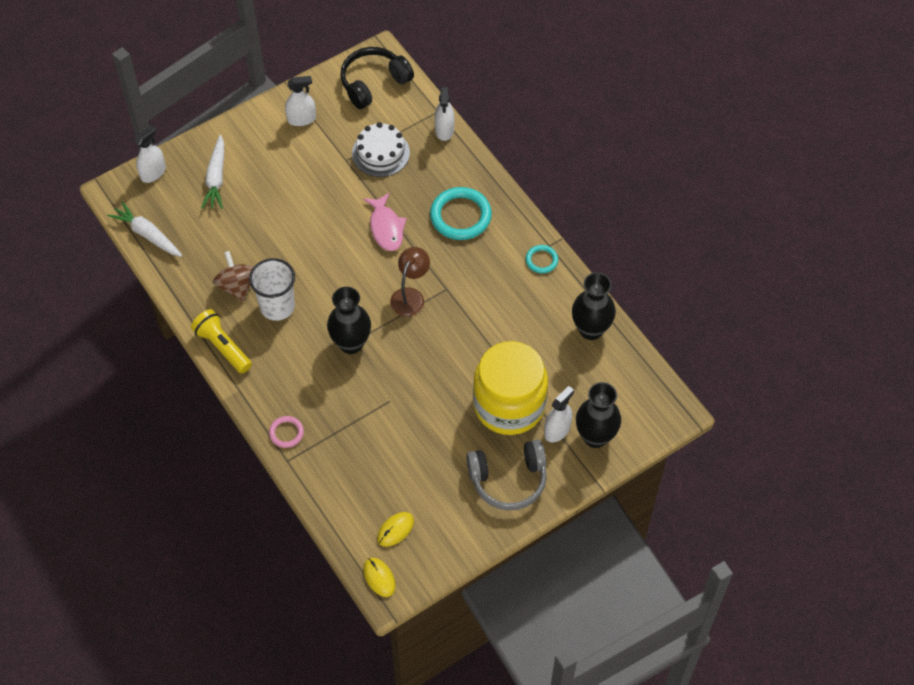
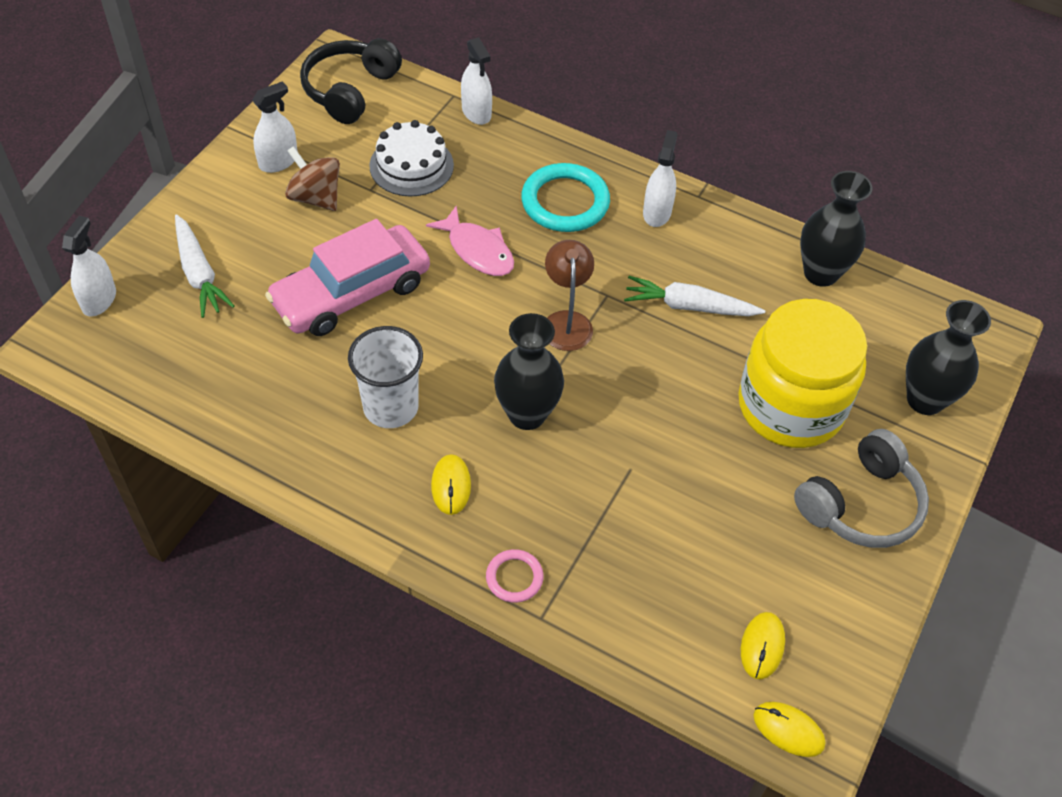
camera: 30 degrees left, 5 degrees down
white carrot [107,202,182,257] -> white carrot moved to [624,276,765,316]
yellow flashlight [191,309,252,373] -> none
brown spinning top [213,251,253,302] -> brown spinning top moved to [285,146,340,211]
turquoise ring [526,245,558,273] -> none
white spray bottle [544,386,574,442] -> white spray bottle moved to [643,130,677,227]
none -> pink car [265,219,430,336]
none -> yellow mouse [431,454,471,515]

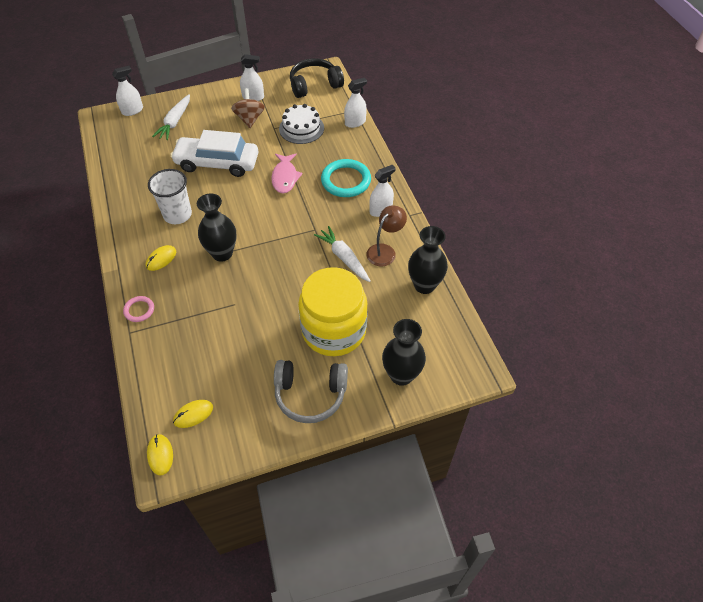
camera: 45 degrees right, 0 degrees up
pink car [265,219,430,336] -> white car [170,130,258,177]
white spray bottle [461,37,492,125] -> white spray bottle turned 135 degrees counterclockwise [344,78,367,128]
brown lamp [545,240,594,351] -> brown lamp moved to [367,206,407,266]

